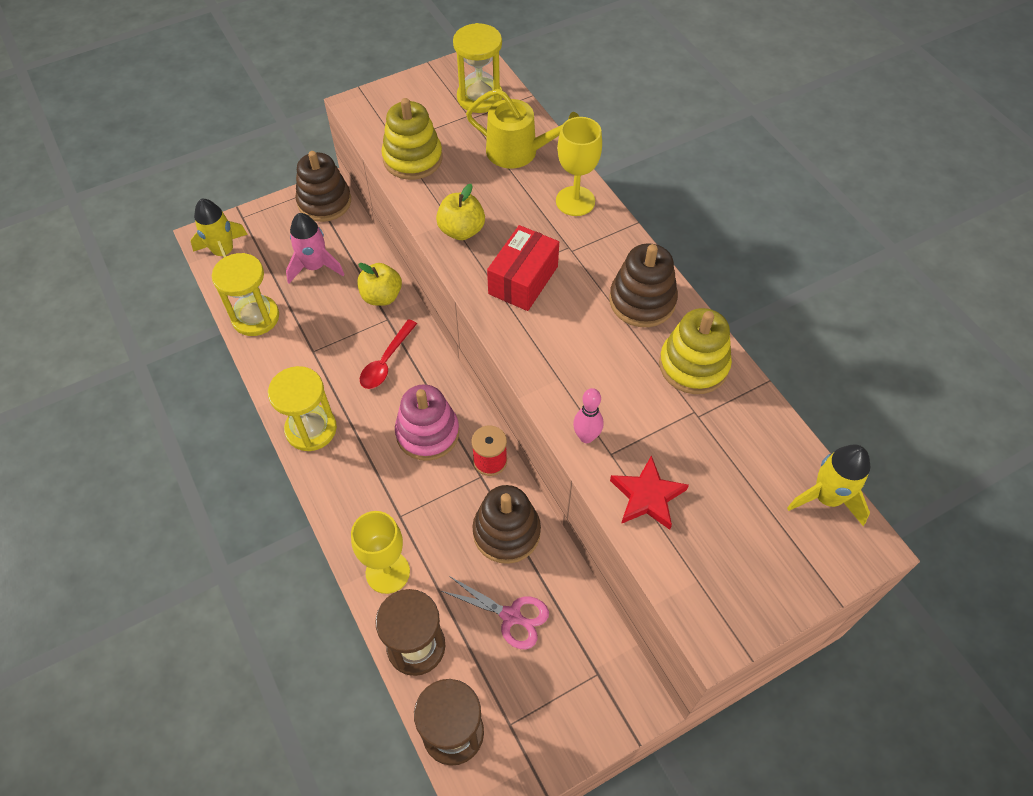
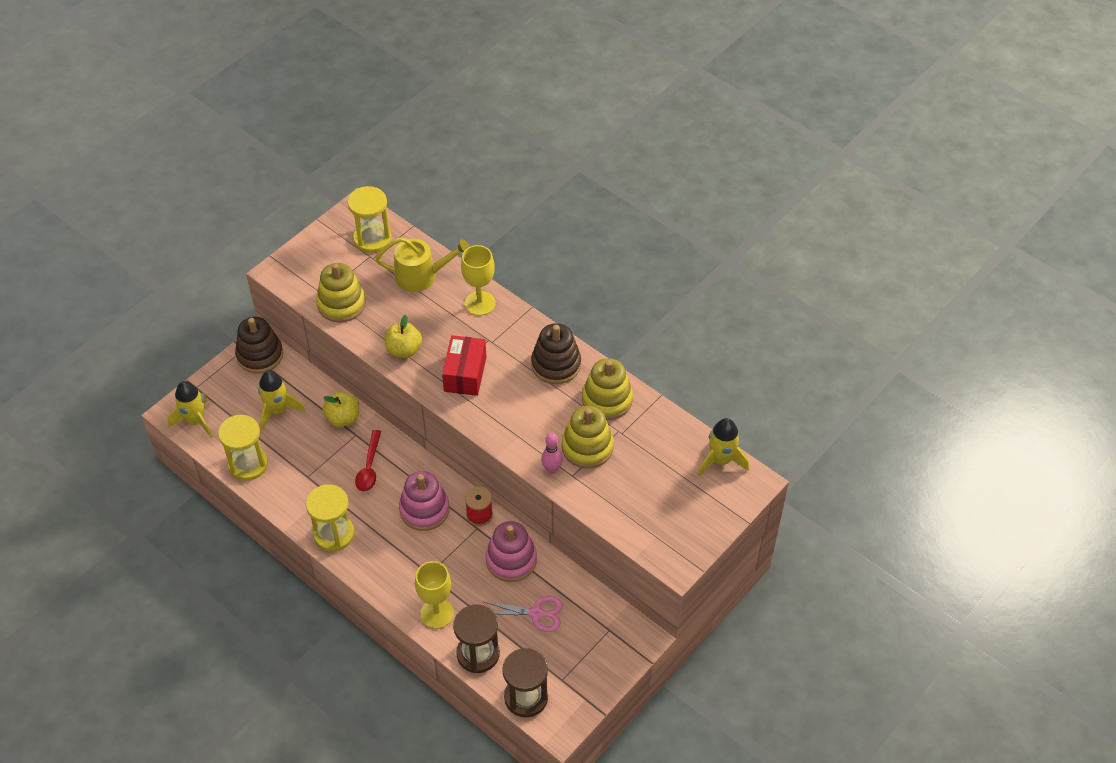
camera: 20 degrees left, 5 degrees down
pink rocket [286,213,345,283] -> yellow rocket [258,371,305,430]
brown stacking toy [472,485,541,564] -> pink stacking toy [486,521,537,582]
red star [610,455,689,530] -> none
none -> yellow stacking toy [562,406,614,468]

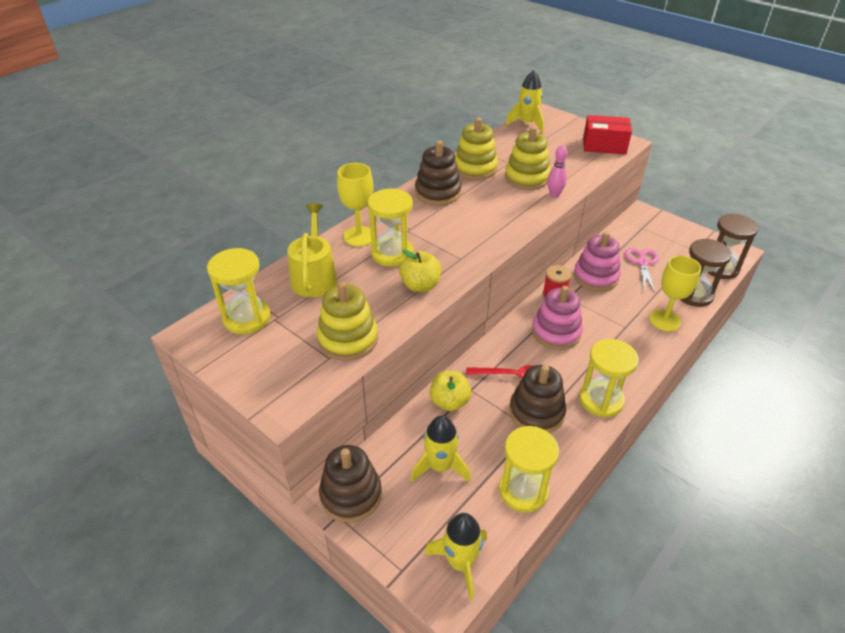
camera: 90 degrees left, 10 degrees down
red box [442,335,486,396] -> red box moved to [583,115,632,154]
none -> yellow hourglass [368,188,413,267]
none -> brown stacking toy [509,365,566,433]

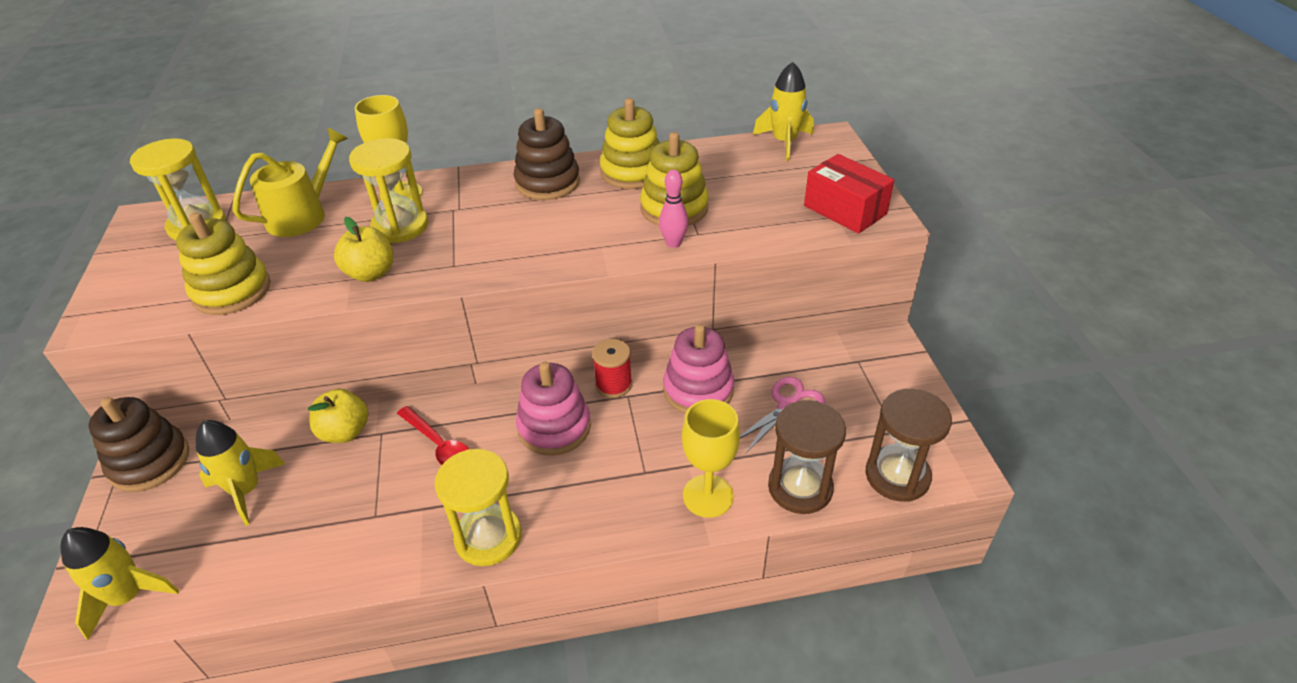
camera: 40 degrees right, 0 degrees up
yellow hourglass [499,426,559,513] -> none
brown stacking toy [509,365,566,433] -> none

